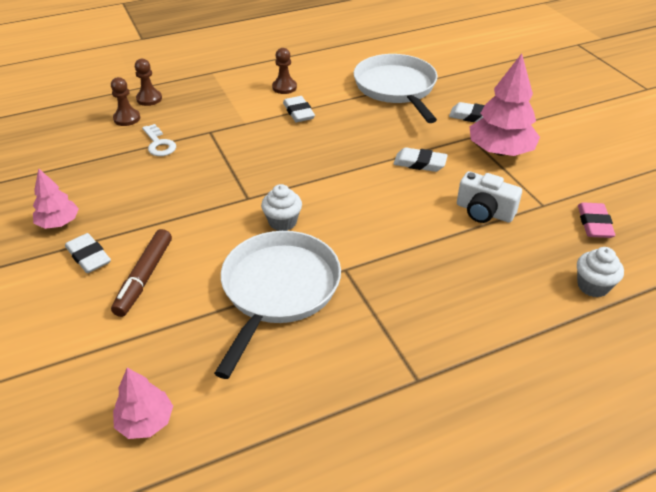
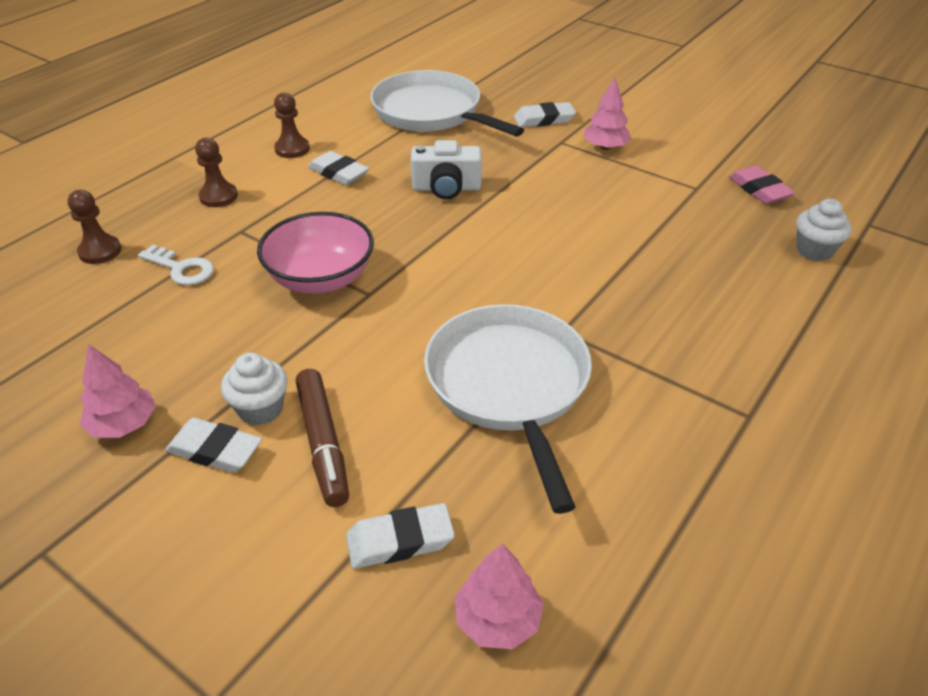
camera: 30 degrees left, 0 degrees up
brown pawn [135,59,162,106] -> brown pawn moved to [195,138,238,207]
white cupcake [261,184,302,231] -> white cupcake moved to [221,353,288,426]
white eraser [393,148,448,172] -> white eraser moved to [346,503,455,569]
white camera [457,171,522,223] -> white camera moved to [411,140,482,199]
pink tree [470,53,540,156] -> pink tree [583,77,632,150], size x0.57
none -> pink bowl [257,212,374,294]

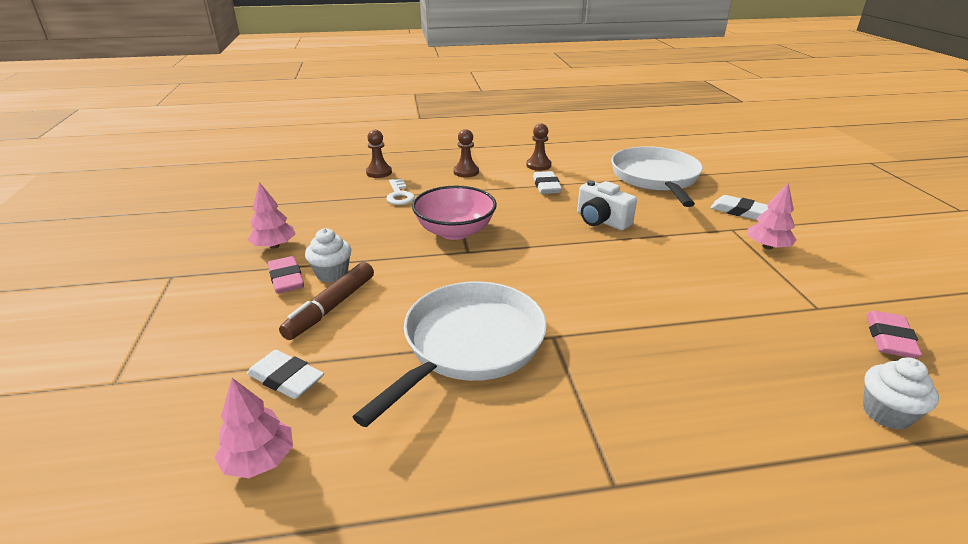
camera: 45 degrees right, 10 degrees down
white eraser [165,418,262,473] -> pink eraser [268,256,304,294]

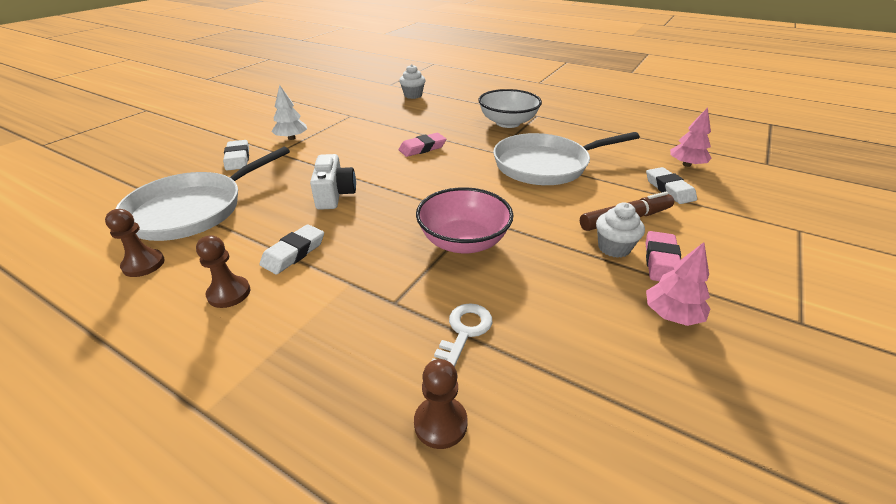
camera: 140 degrees left, 5 degrees up
brown pawn [453,129,479,178] -> brown pawn moved to [105,209,165,277]
pink tree [748,183,797,249] -> white tree [271,85,307,140]
pink eraser [866,311,922,358] -> pink eraser moved to [398,133,446,157]
none -> white bowl [478,89,542,128]

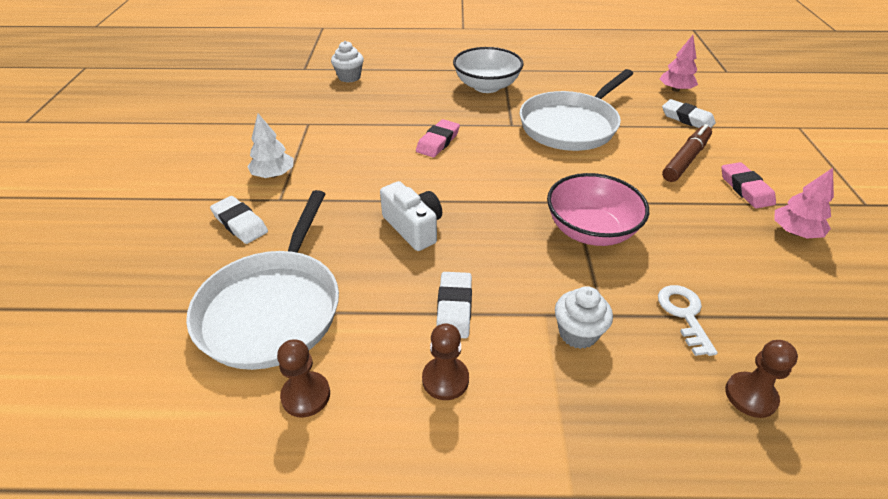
camera: 30 degrees left, 5 degrees up
white cupcake [596,203,645,258] -> white cupcake moved to [555,286,613,349]

